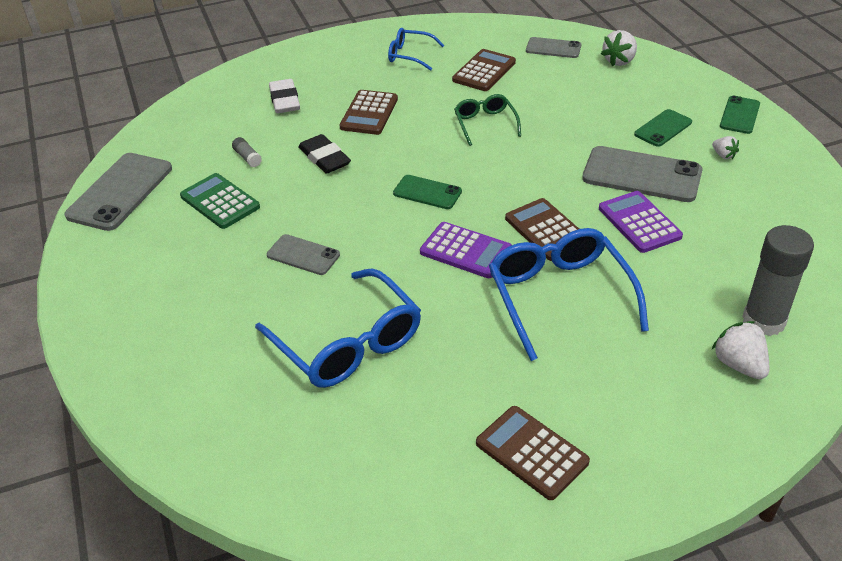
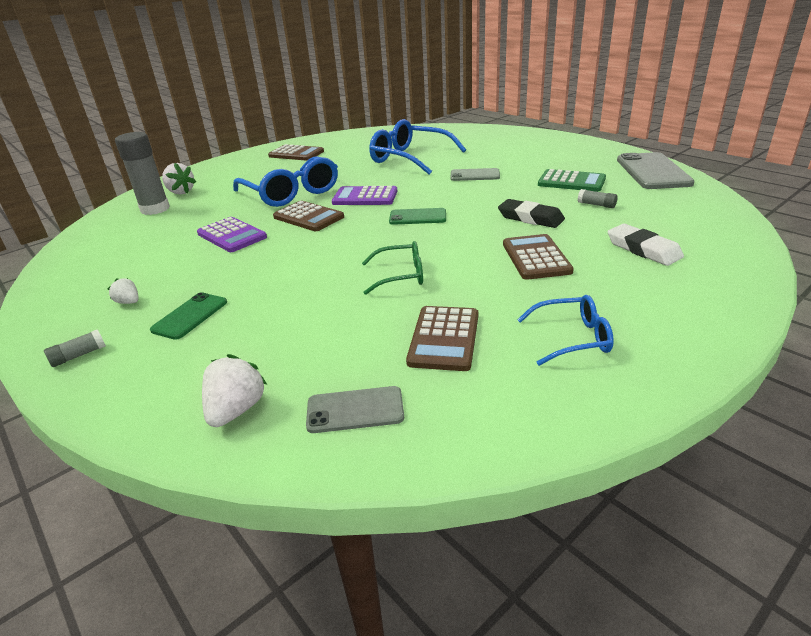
camera: 160 degrees right, 10 degrees down
green glasses [454,94,521,146] -> green glasses turned 60 degrees counterclockwise [362,241,423,295]
grey phone [582,146,703,202] -> none
green phone [720,96,760,134] -> grey glue stick [44,329,106,367]

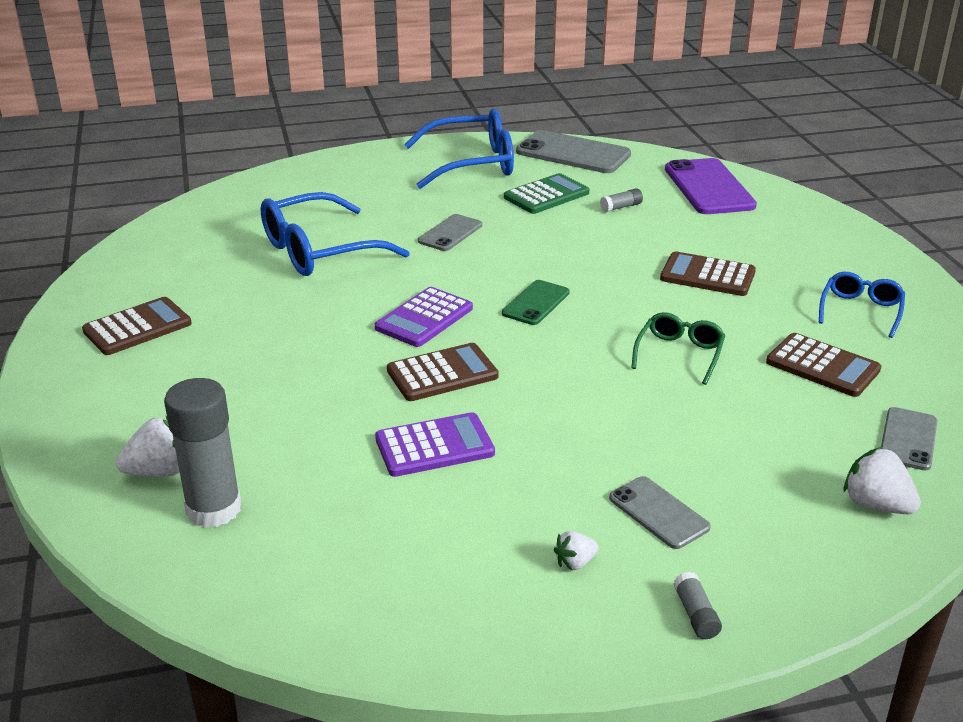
camera: 65 degrees left, 0 degrees up
green phone [150,292,227,340] -> grey phone [609,476,711,549]
blue glasses [233,156,338,207] -> blue glasses moved to [404,109,514,189]
black eraser [498,199,565,228] -> none
white eraser [607,224,684,266] -> none
none -> purple phone [665,158,757,214]

